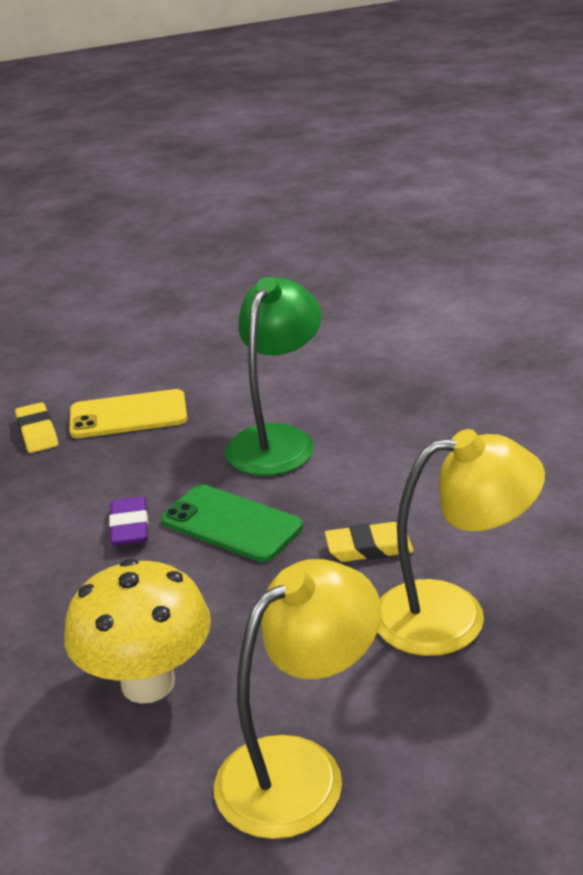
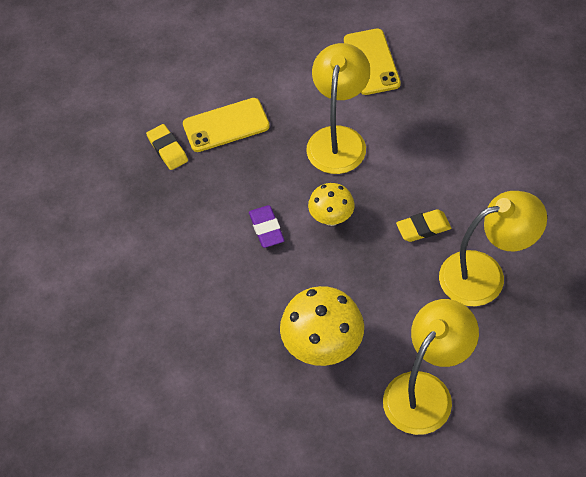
camera: 10 degrees left, 25 degrees up
green phone [161,484,303,562] -> yellow mushroom [308,183,355,226]
green lamp [225,277,322,476] -> yellow lamp [306,43,370,174]
none -> yellow phone [344,29,401,95]

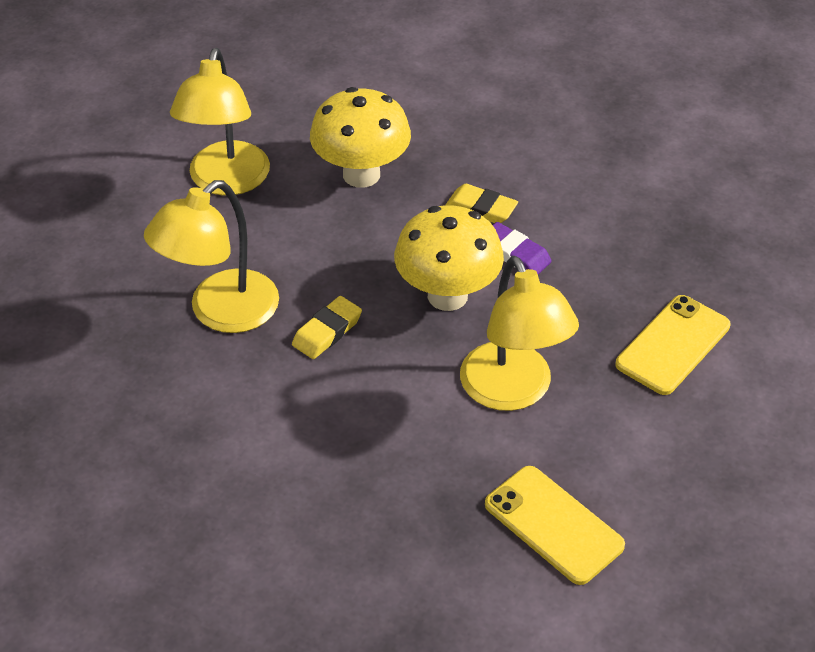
camera: 145 degrees right, 10 degrees down
yellow eraser [146,124,188,170] -> yellow eraser moved to [445,184,518,223]
yellow mushroom [308,183,355,226] -> yellow mushroom [394,206,504,311], size x1.67

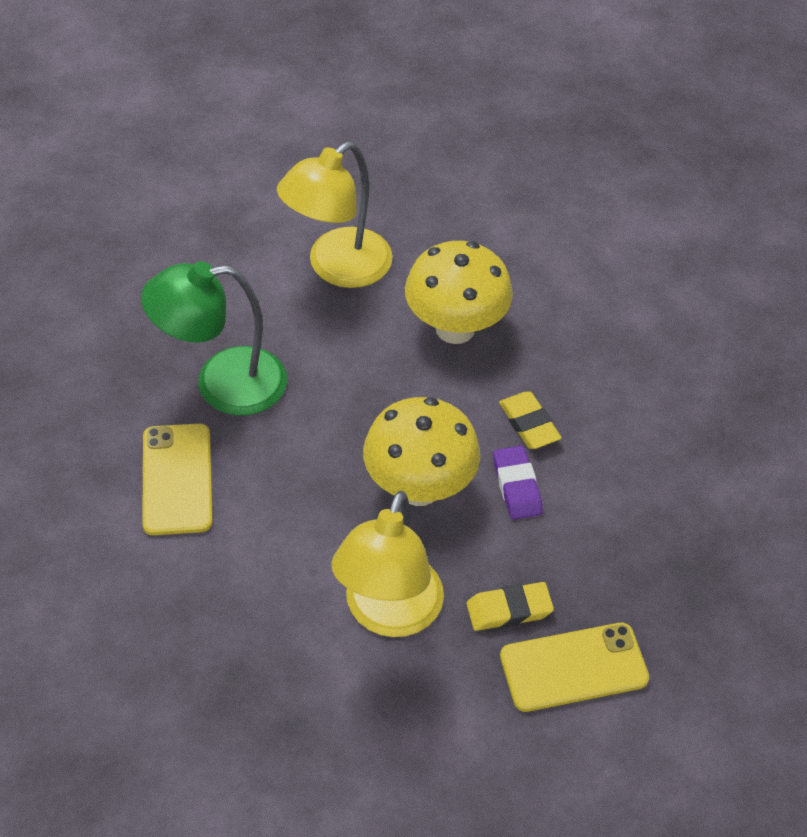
camera: 35 degrees right, 5 degrees up
yellow lamp [144,180,279,333] -> green lamp [141,261,287,416]
yellow eraser [292,296,362,359] -> yellow eraser moved to [467,582,554,631]
yellow phone [485,466,625,585] -> yellow phone moved to [142,423,212,535]

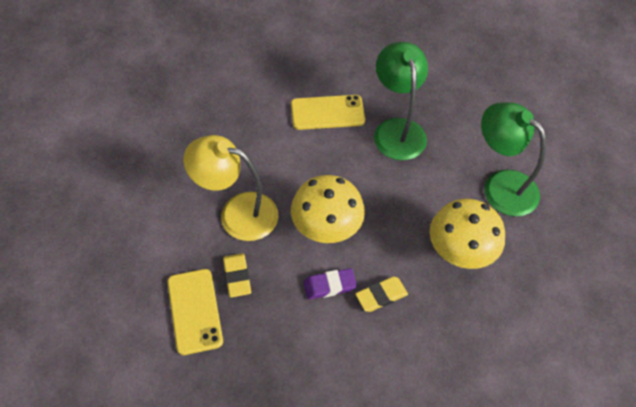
camera: 90 degrees right, 5 degrees up
yellow lamp [277,142,393,288] -> green lamp [481,102,546,217]

